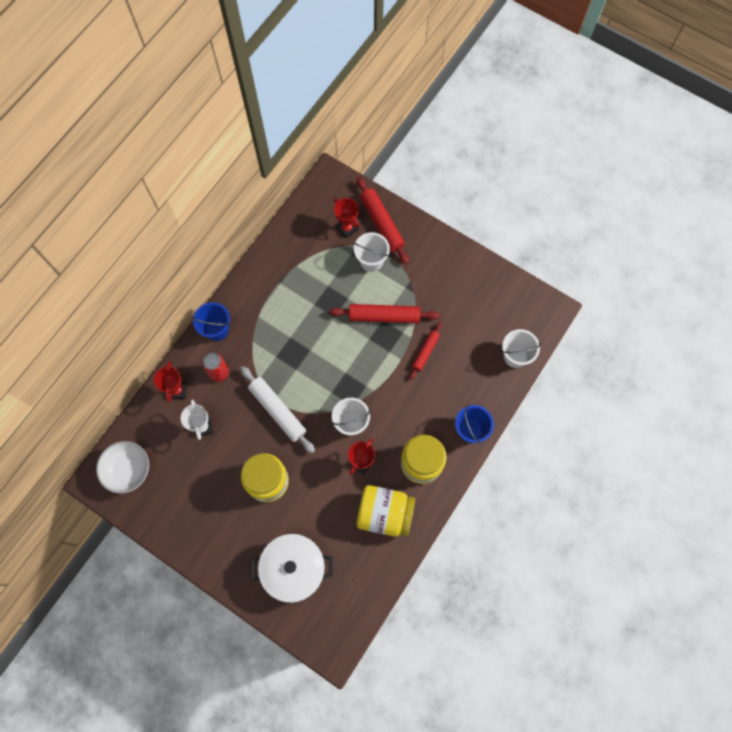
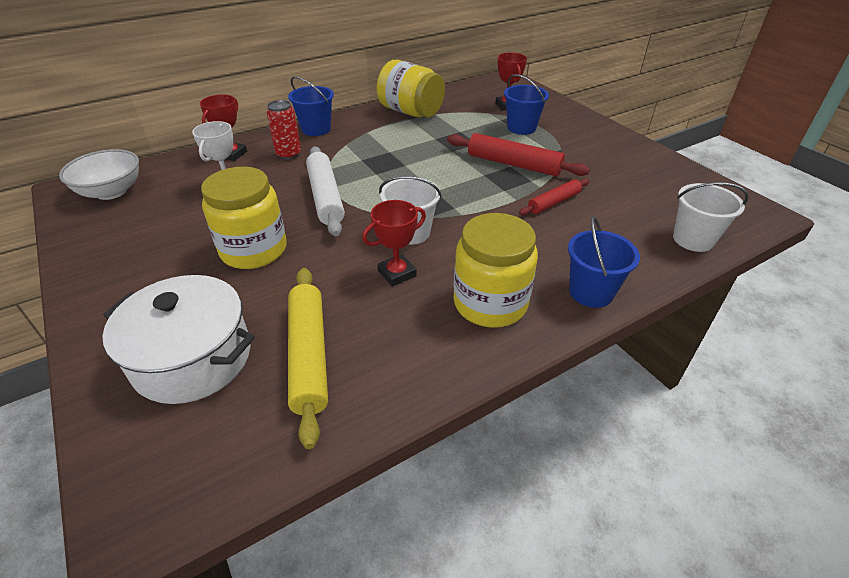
camera: 25 degrees right, 30 degrees down
white bucket [354,232,390,272] -> blue bucket [504,74,549,135]
red rolling pin [357,177,409,264] -> none
yellow jar [357,485,415,537] -> yellow jar moved to [377,60,445,118]
none -> yellow rolling pin [288,268,328,449]

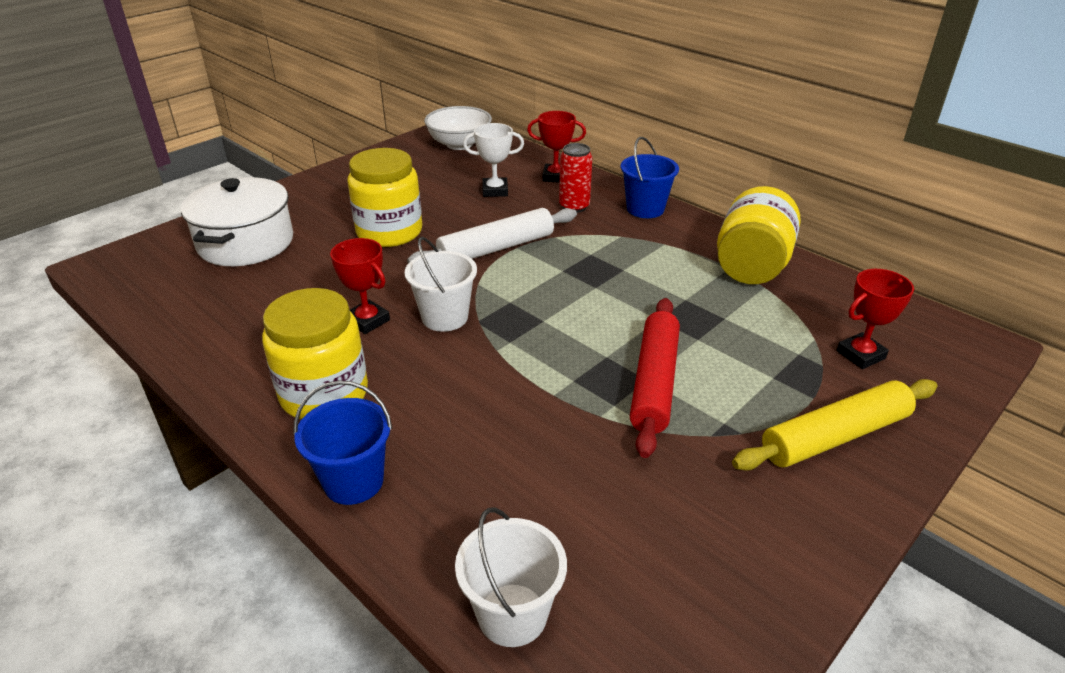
camera: 75 degrees right, 5 degrees down
yellow rolling pin [288,268,328,449] -> yellow rolling pin moved to [732,379,937,471]
blue bucket [504,74,549,135] -> none
red rolling pin [519,178,589,215] -> none

